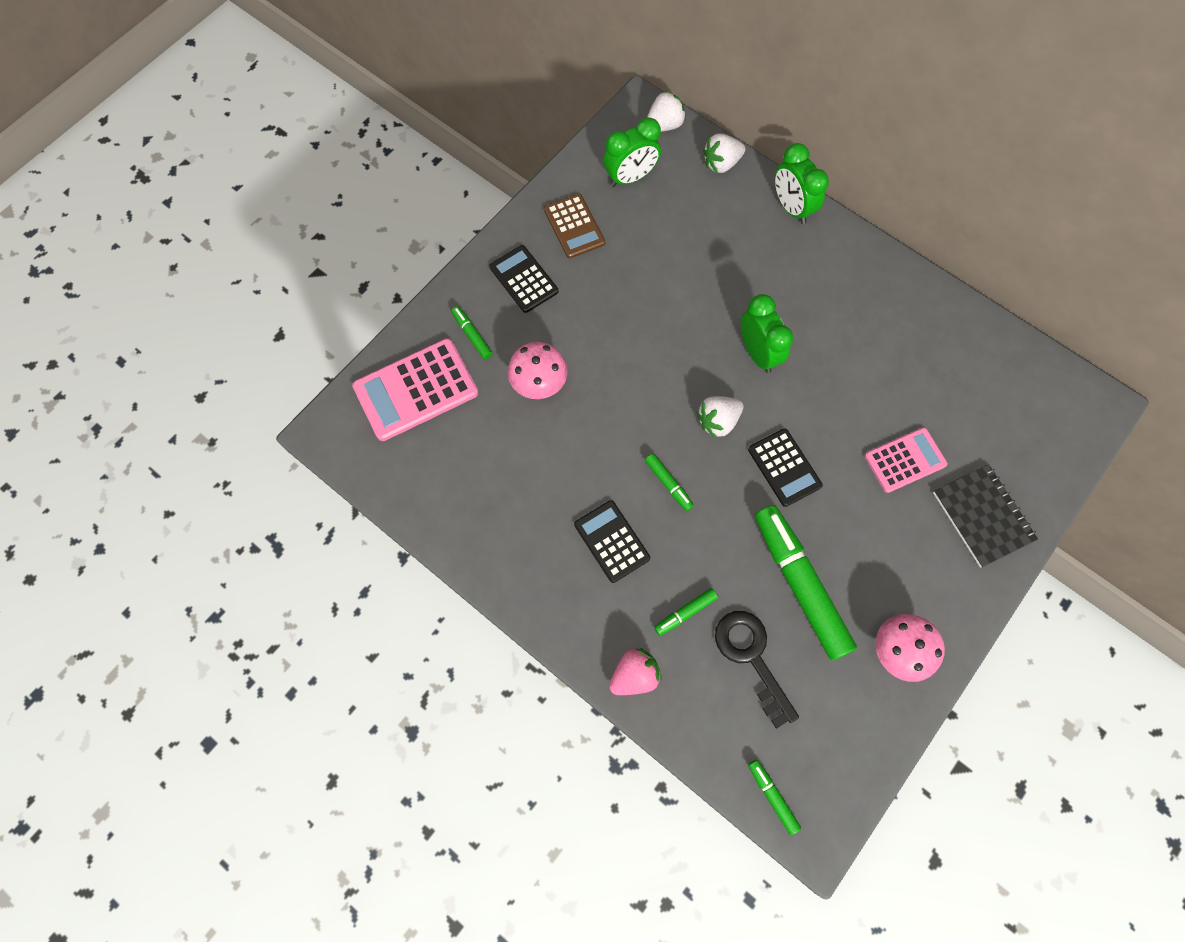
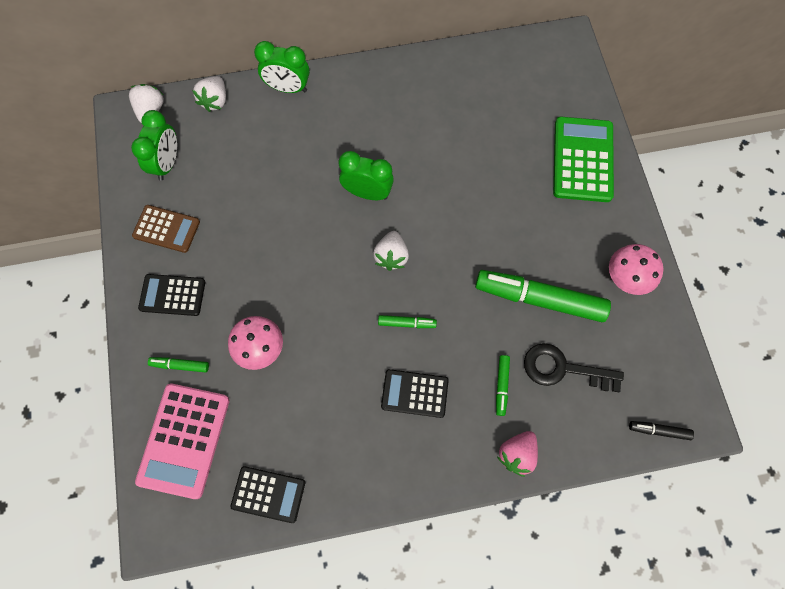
camera: 50 degrees left, 0 degrees up
pink strawberry [609,648,661,695] -> pink strawberry turned 150 degrees counterclockwise [497,431,538,477]
black calculator [748,428,823,507] -> black calculator moved to [230,466,305,523]
green marker [748,760,801,835] -> black marker [629,421,694,440]
pink calculator [864,427,948,493] -> none
black notebook [933,464,1038,568] -> green calculator [553,117,614,202]

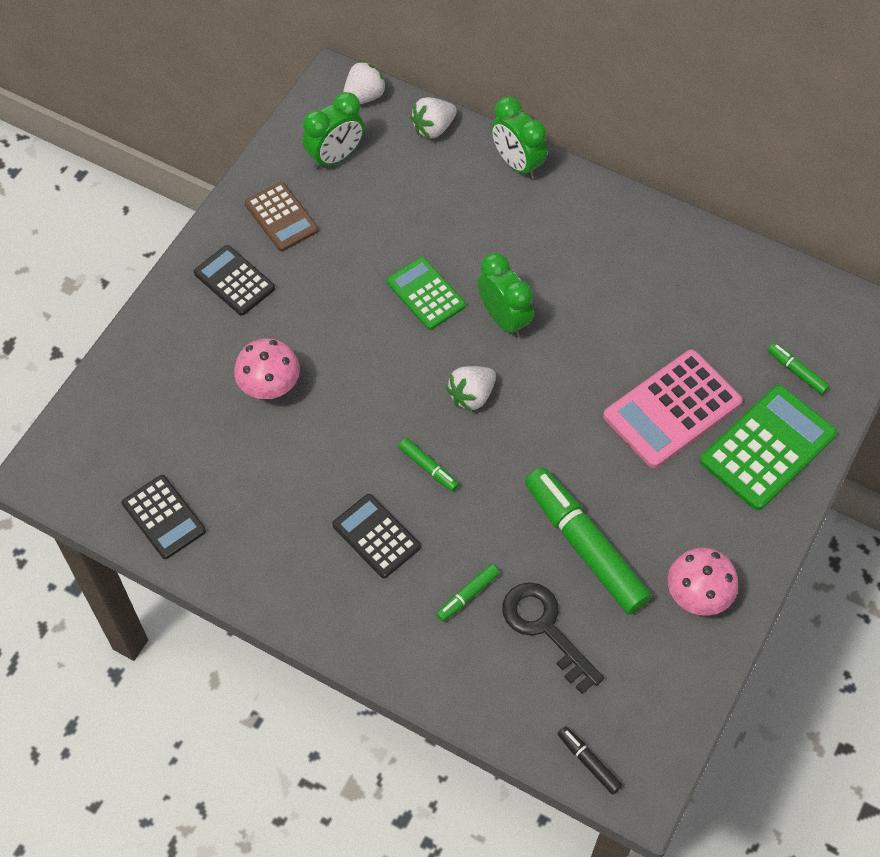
camera: 40 degrees right, 10 degrees down
pink calculator [135,383,230,499] -> pink calculator moved to [603,350,743,468]
green marker [148,357,209,372] -> green marker moved to [768,343,830,395]
pink strawberry [497,431,538,477] -> none
none -> green calculator [387,257,466,330]

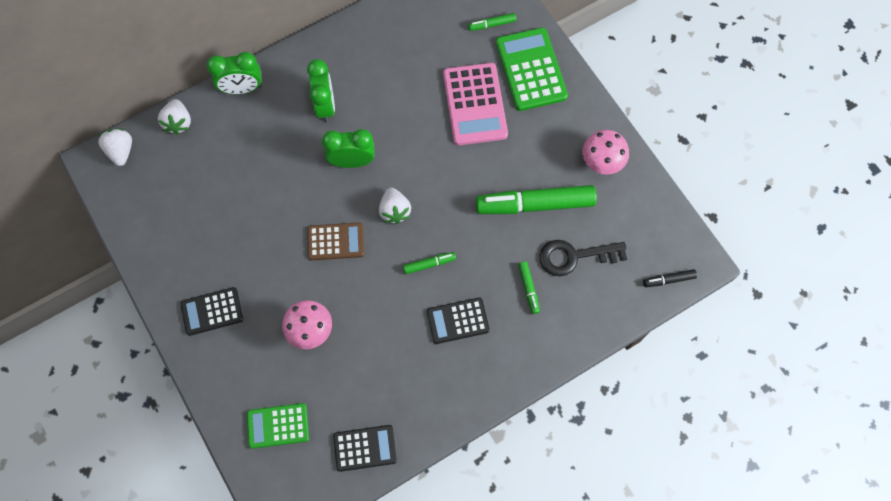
camera: 60 degrees left, 10 degrees up
brown calculator [245,182,319,251] -> brown calculator moved to [307,222,364,260]
green clock [303,92,364,170] -> green clock moved to [307,59,335,123]
green calculator [387,257,466,330] -> green calculator moved to [247,403,309,449]

